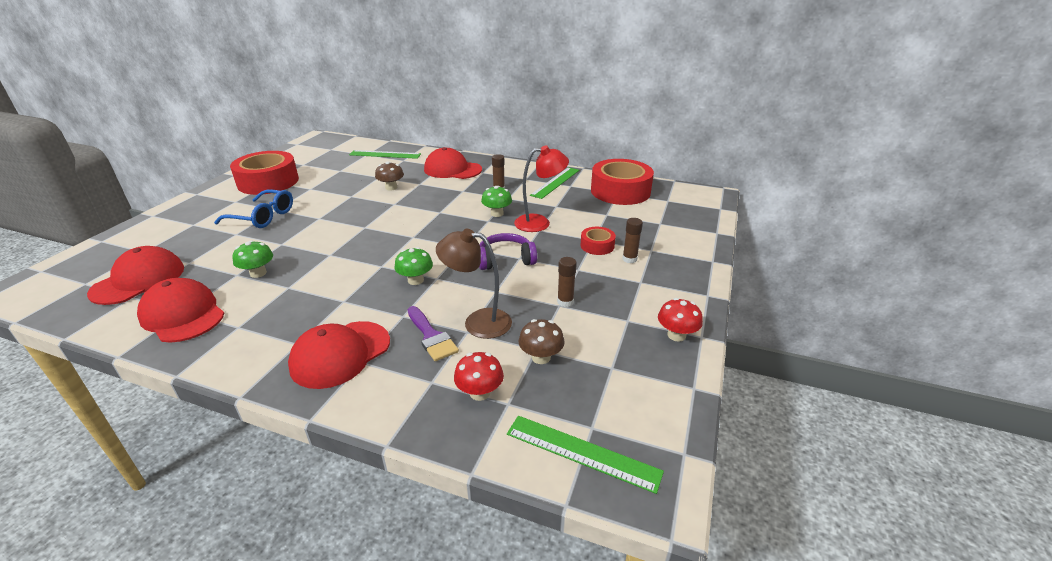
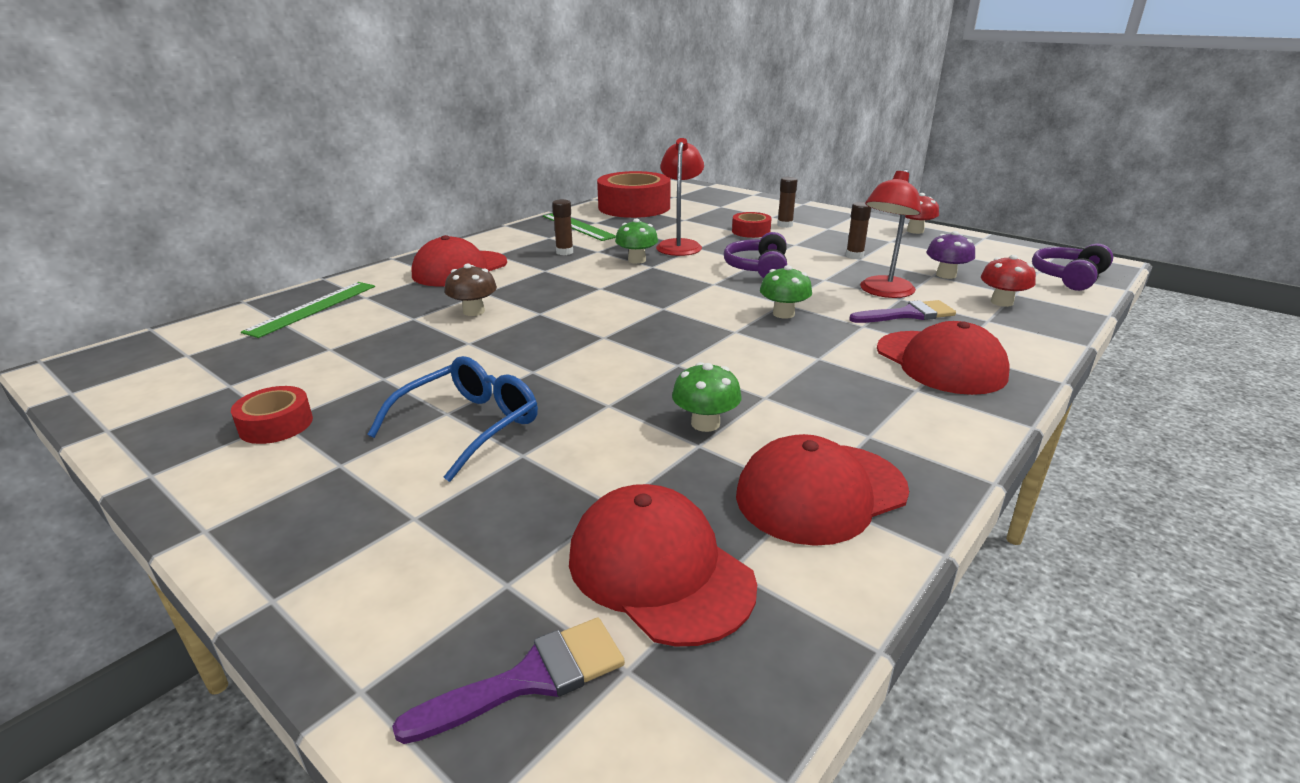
camera: 70 degrees left, 5 degrees down
red tape [230,151,299,195] -> red tape [231,386,313,444], size x0.48
brown lamp [436,229,512,339] -> red lamp [860,169,921,298]
green ruler [507,416,664,494] -> purple headphones [1032,243,1113,291]
brown mushroom [519,319,565,364] -> purple mushroom [927,231,975,279]
none -> purple brush [392,617,625,744]

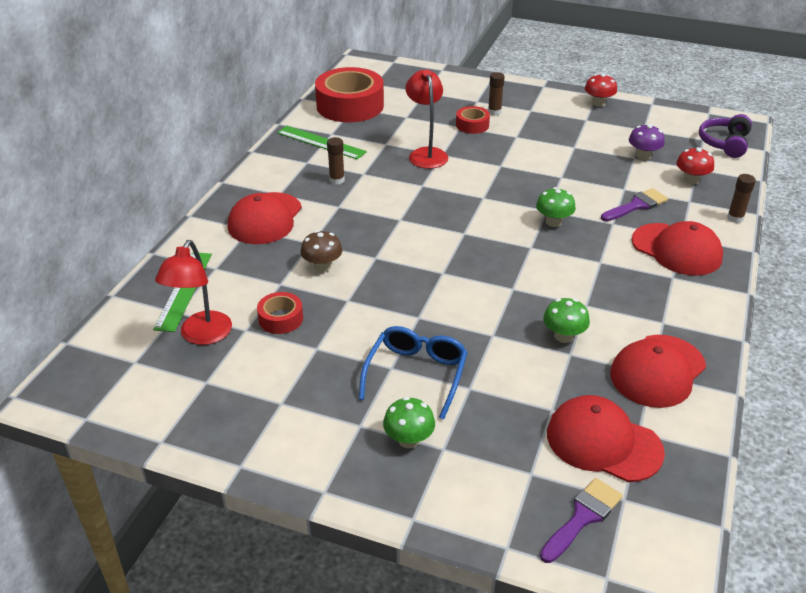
camera: 20 degrees left, 10 degrees up
red tape [231,386,313,444] -> red tape moved to [257,292,303,334]
green mushroom [615,219,658,264] -> green mushroom moved to [383,397,435,448]
purple headphones [724,232,787,278] -> none
brown glue stick [846,202,871,259] -> brown glue stick moved to [727,174,756,223]
red lamp [860,169,921,298] -> red lamp moved to [155,240,232,345]

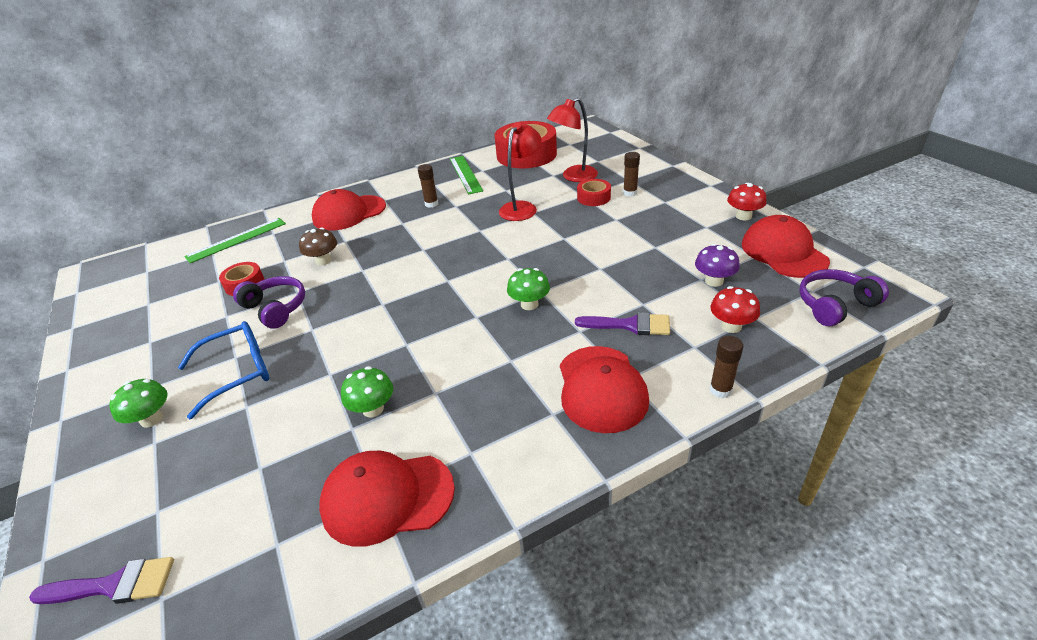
camera: 45 degrees right, 0 degrees up
red lamp [155,240,232,345] -> red lamp moved to [547,97,598,182]
red cap [547,395,665,482] -> red cap moved to [742,215,830,278]
none -> purple headphones [233,276,305,329]

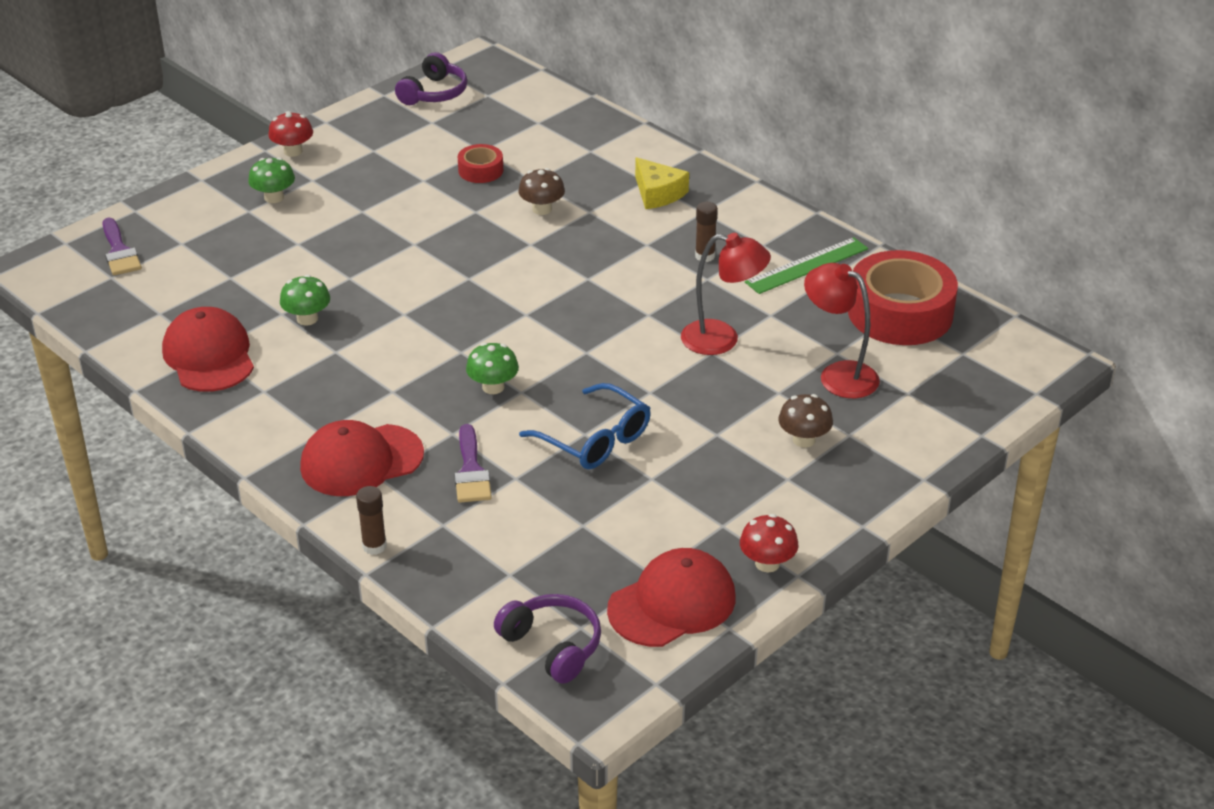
camera: 70 degrees right, 0 degrees up
blue glasses [178,321,270,419] -> blue glasses moved to [519,383,651,469]
green ruler [184,218,286,263] -> none
purple headphones [233,276,305,329] -> purple headphones moved to [395,52,468,105]
red cap [312,189,386,231] -> yellow cheese [635,157,689,209]
red tape [577,179,611,206] -> none
brown glue stick [623,152,640,196] -> brown mushroom [778,394,833,448]
purple mushroom [695,244,740,287] -> none
red mushroom [710,286,760,333] -> red mushroom moved to [268,111,313,157]

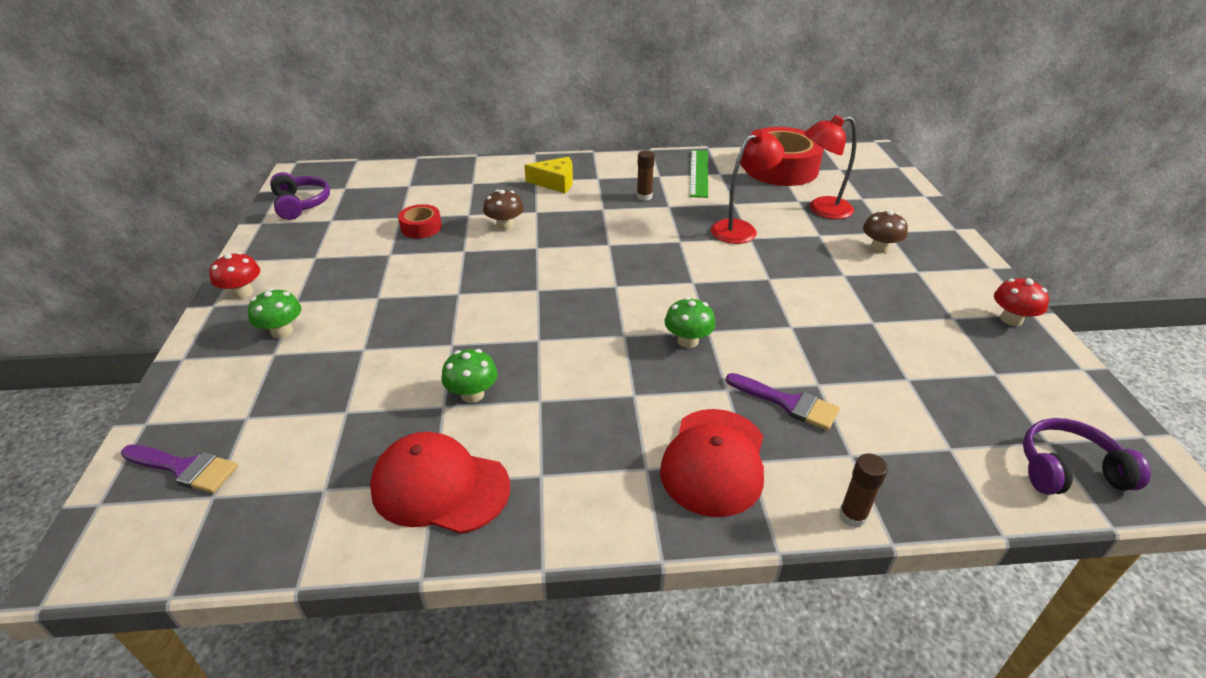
camera: 50 degrees left, 0 degrees up
blue glasses [519,383,651,469] -> none
red cap [607,548,736,647] -> none

